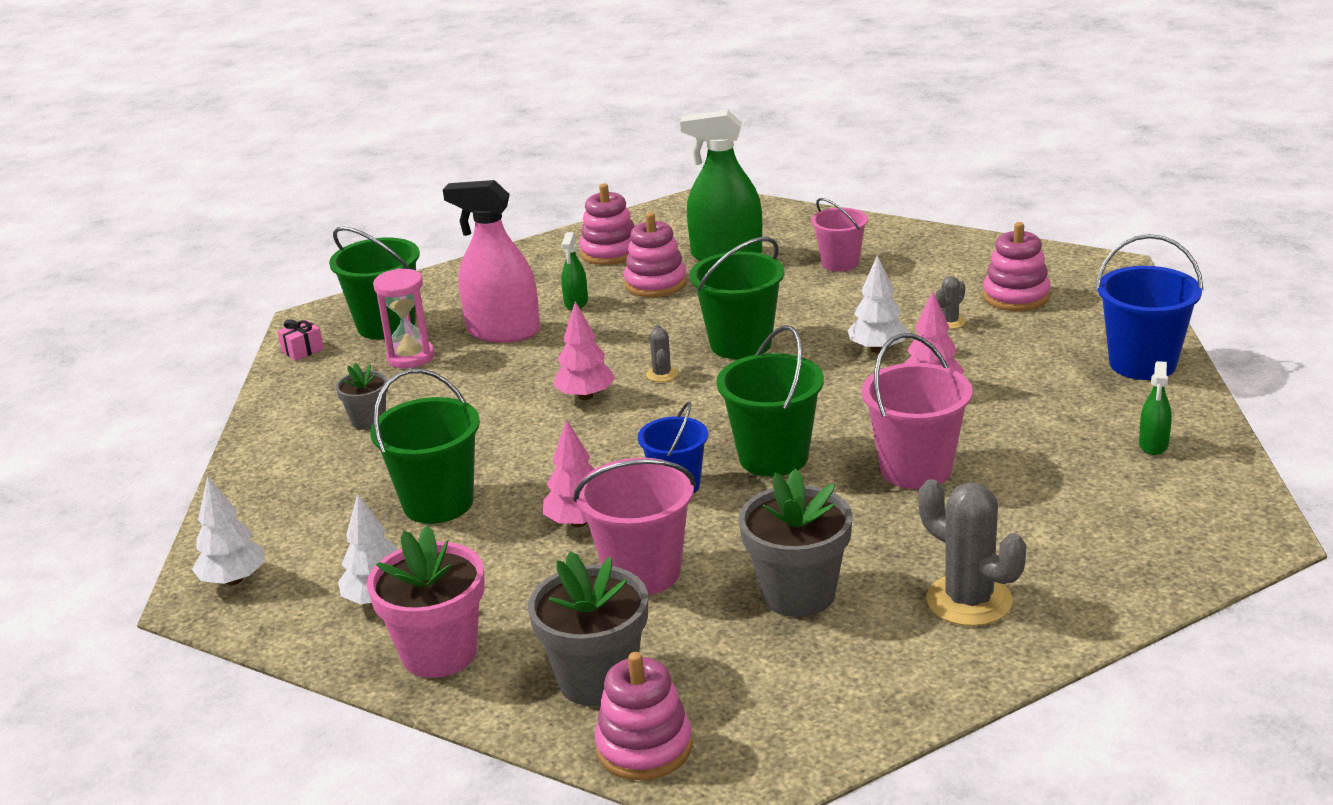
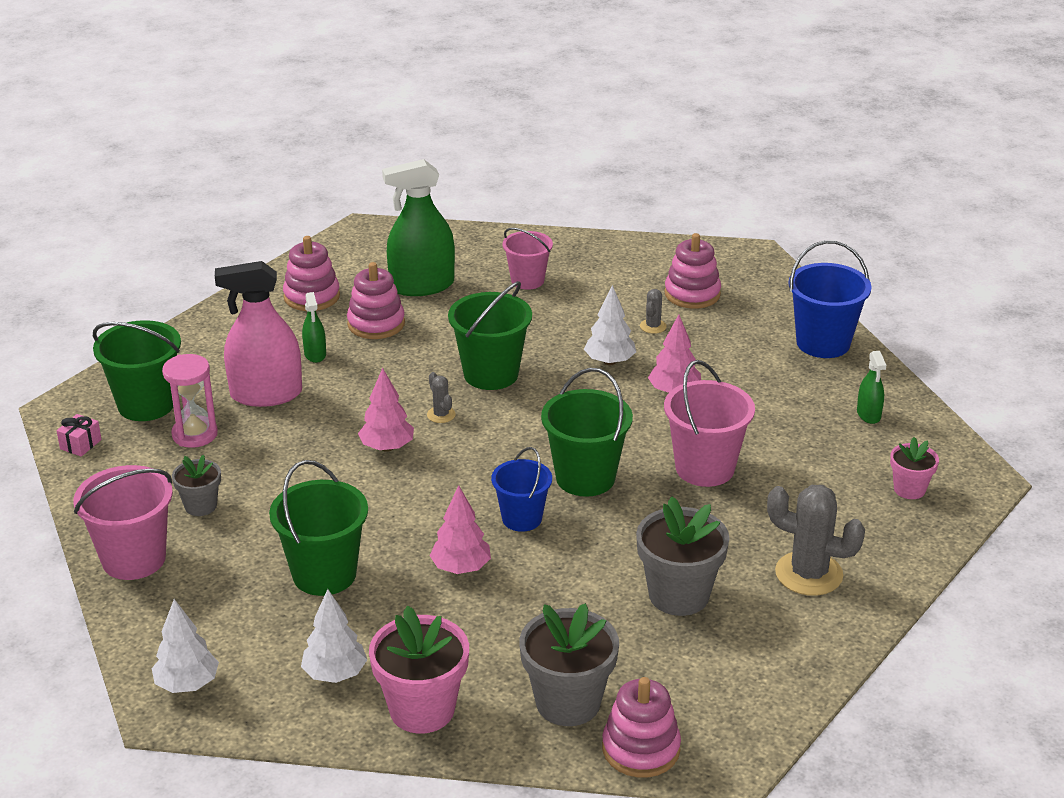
camera: 25 degrees left, 5 degrees up
pink bucket [574,458,696,595] -> pink bucket moved to [74,465,173,580]
none -> pink flower pot [890,437,939,499]

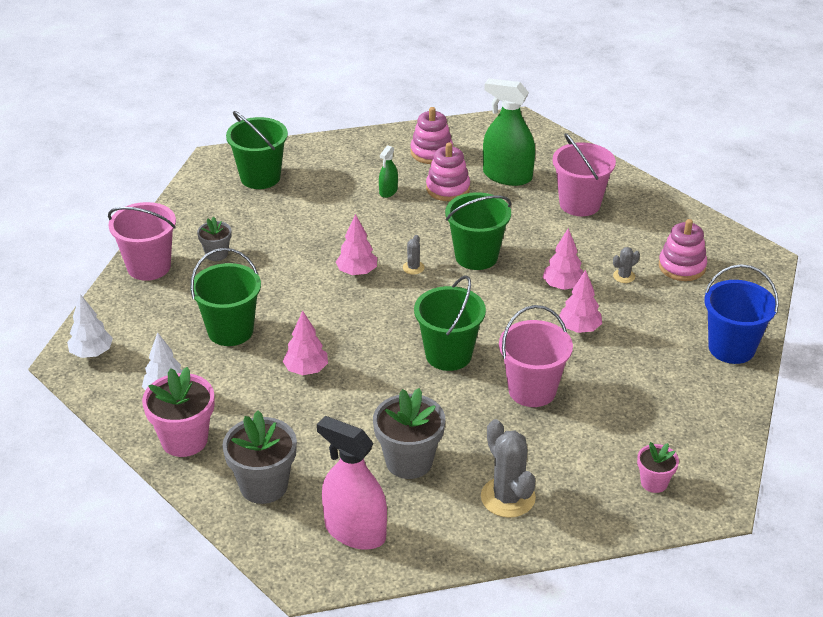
camera: 40 degrees right, 5 degrees up
pink gift [56,414,102,457] -> none
pink hourglass [162,354,218,448] -> none
pink spray bottle [215,261,302,407] -> pink spray bottle moved to [317,416,387,550]
blue bucket [491,447,552,532] -> none
pink bucket [502,228,553,290] -> pink bucket [552,133,616,216], size x1.53
white tree [584,285,636,365] -> pink tree [543,228,584,290]
pink stacking toy [602,677,681,777] -> none
green spray bottle [857,351,886,424] -> none

